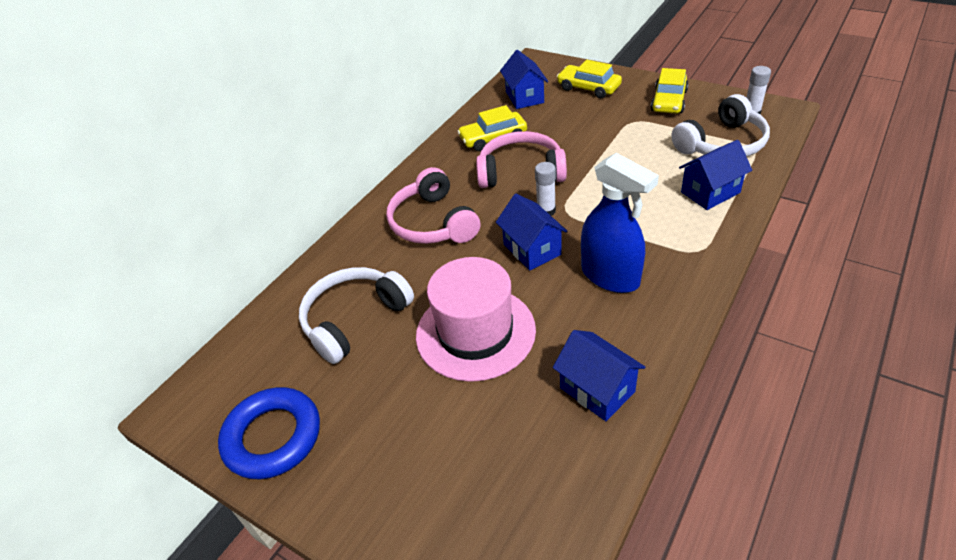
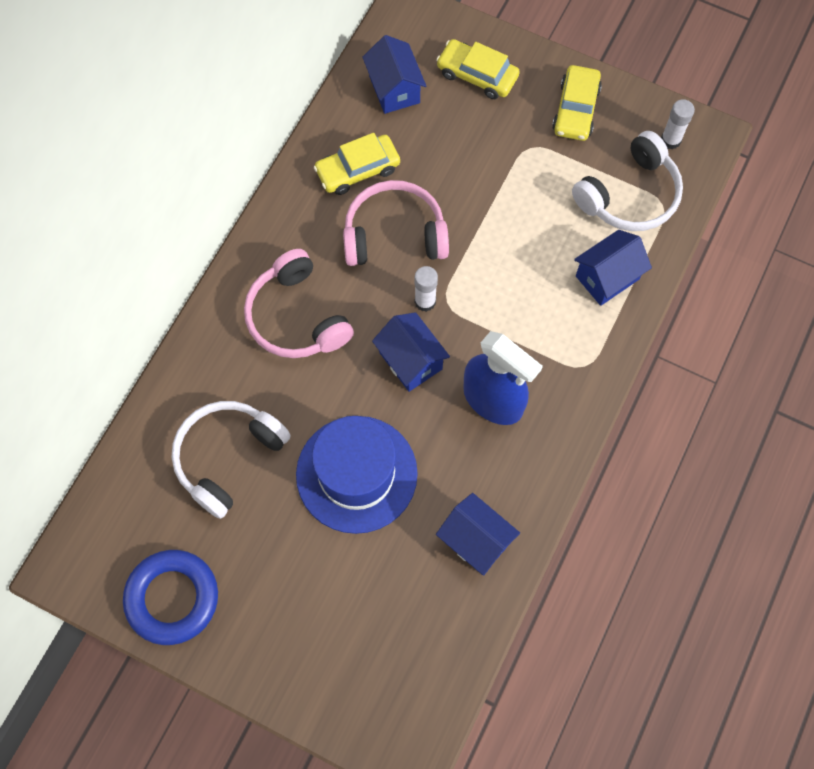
camera: 10 degrees left, 25 degrees up
pink hat [416,257,536,382] -> blue hat [296,416,418,534]

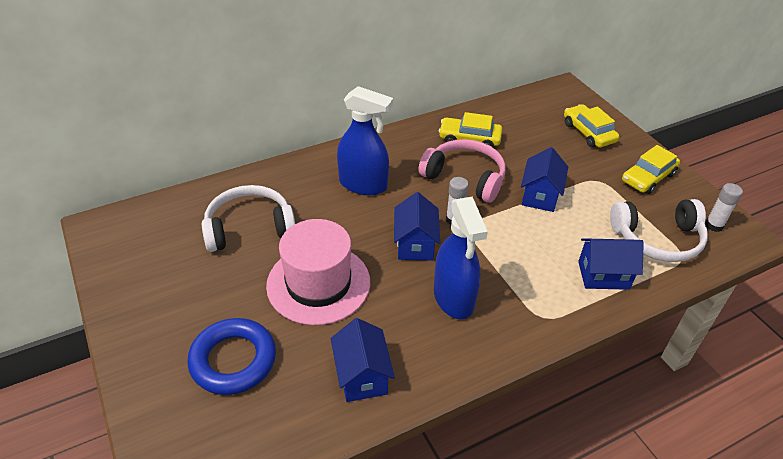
camera: 35 degrees right, 25 degrees down
blue ring [123,550,218,645] -> blue ring moved to [187,318,276,395]
pink headphones [244,249,354,358] -> blue spray bottle [337,86,393,195]
blue hat [296,416,418,534] -> pink hat [266,219,370,325]
blue house [362,35,426,114] -> blue house moved to [521,147,568,212]

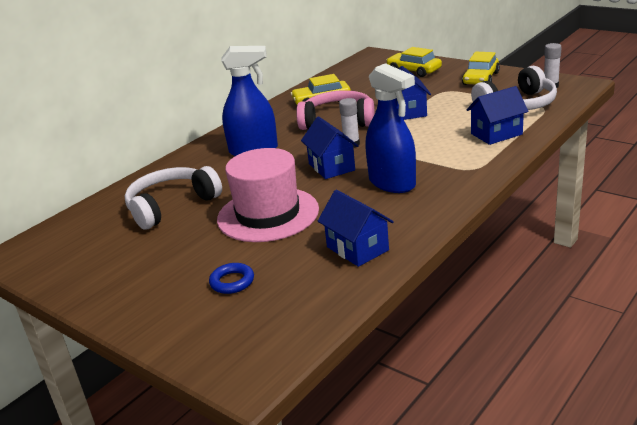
camera: 20 degrees left, 15 degrees down
blue ring [187,318,276,395] -> blue ring [209,263,254,294], size x0.51

